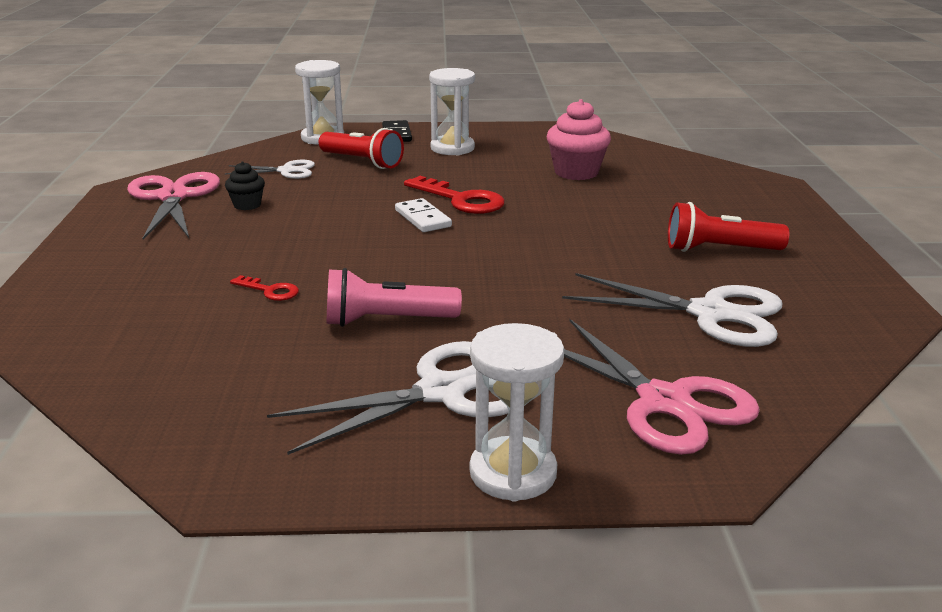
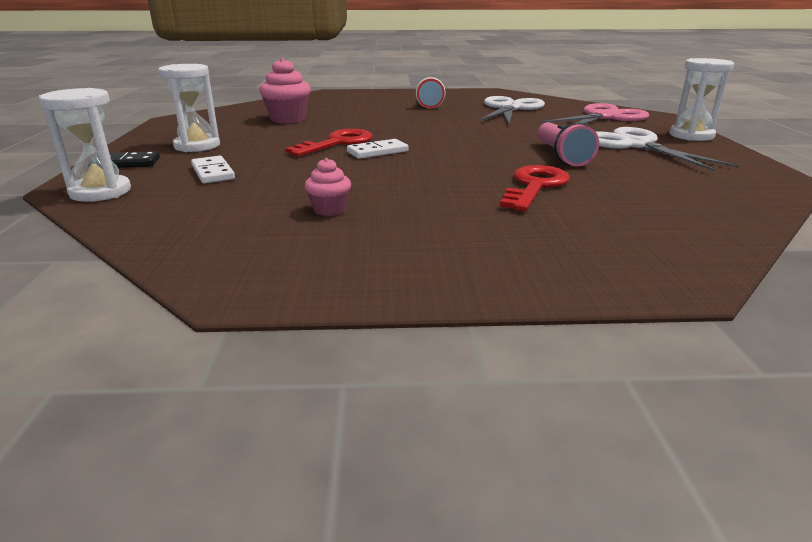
camera: 90 degrees left, 0 degrees up
pink scissors [127,172,220,240] -> none
white scissors [225,160,315,179] -> none
black cupcake [225,162,265,210] -> pink cupcake [305,158,351,216]
red key [230,275,299,301] -> red key [500,165,570,211], size x1.91
red flashlight [319,128,404,169] -> white domino [191,156,235,183]

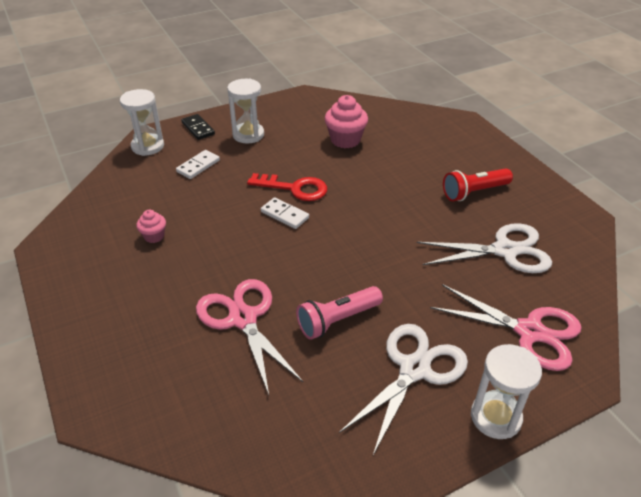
camera: 65 degrees right, 15 degrees up
red key [500,165,570,211] -> pink scissors [196,279,303,395]

